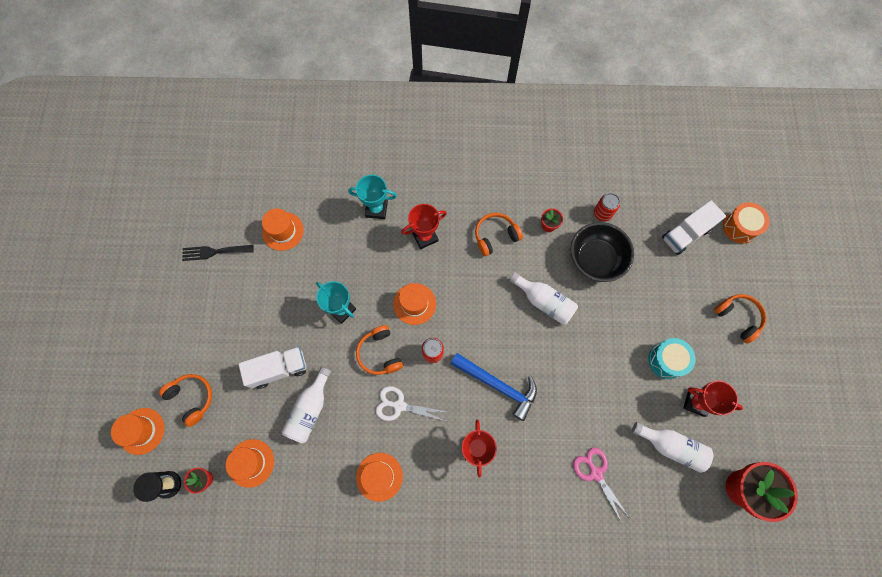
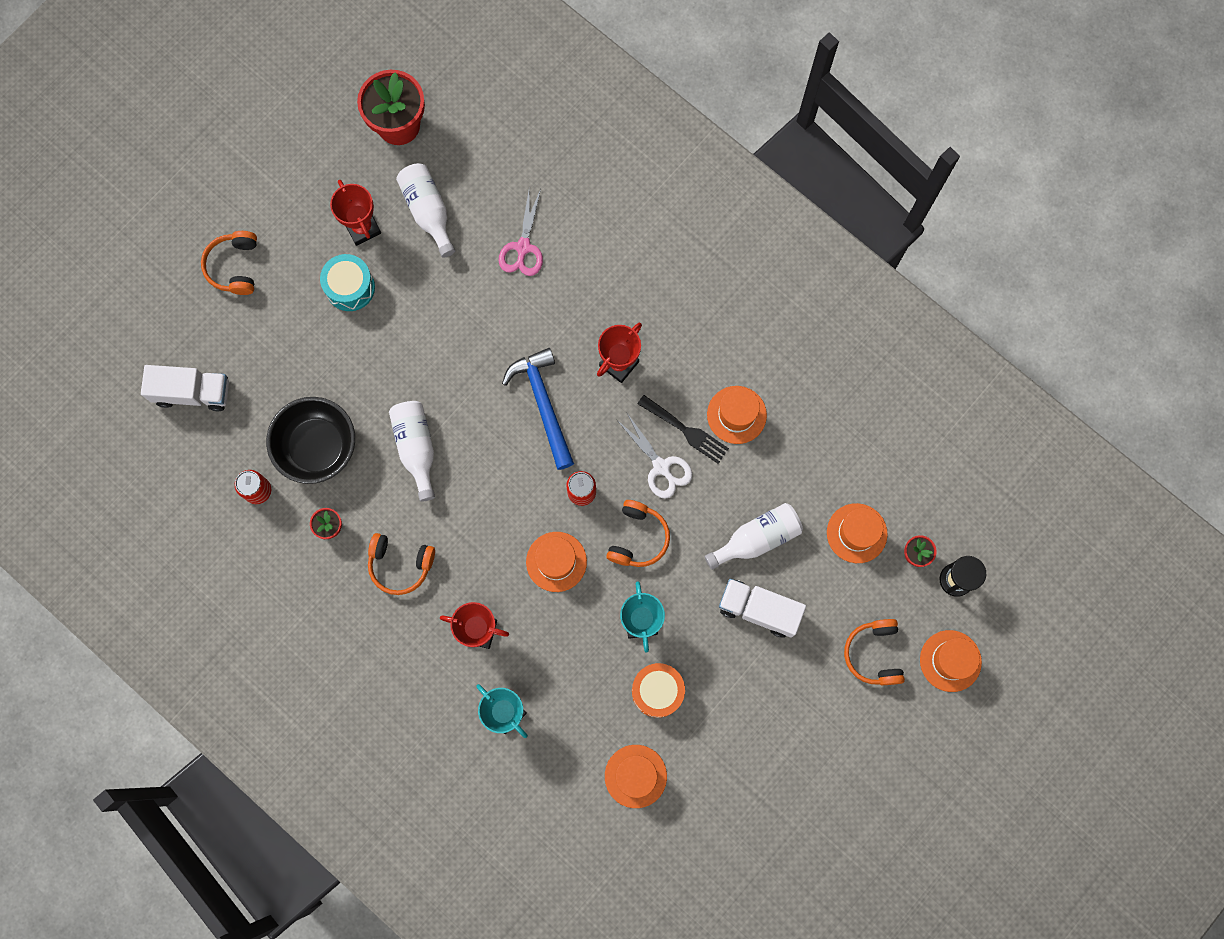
camera: 140 degrees left, 5 degrees up
black fork [182,245,254,261] -> black fork moved to [637,395,729,464]
orange drum [723,202,770,244] -> orange drum moved to [632,663,685,718]

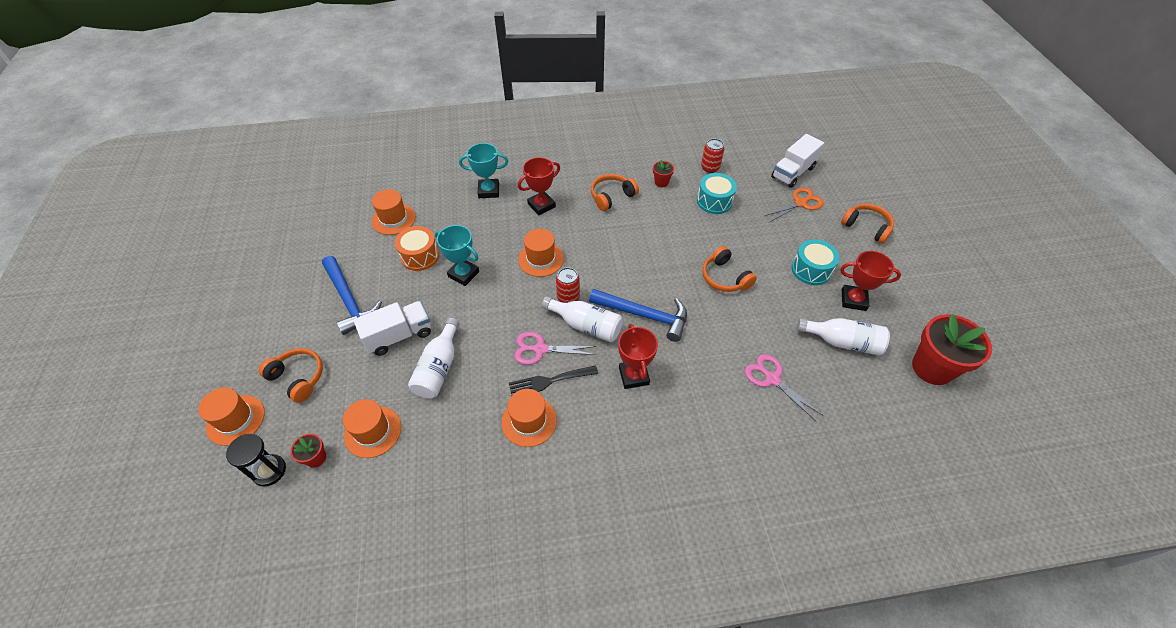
camera: 130 degrees right, 25 degrees down
black bowl [266,397,355,484] -> turquoise drum [697,173,737,214]
white bottle [389,401,435,501] -> white bottle moved to [542,296,623,342]
orange headphones [606,500,670,567] -> orange headphones moved to [702,246,757,292]
white scissors [617,412,692,499] -> pink scissors [514,332,596,365]
none -> blue hammer [322,256,382,335]
none -> orange scissors [764,187,824,222]

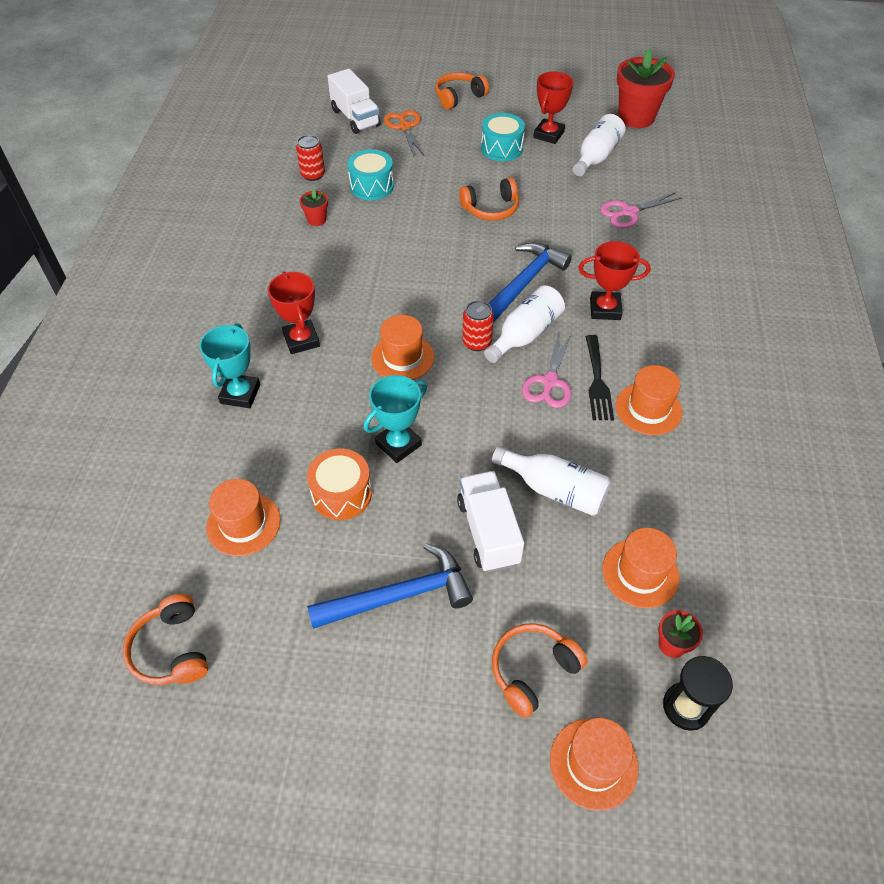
camera: 75 degrees left, 0 degrees up
orange headphones [591,174,639,211] -> orange headphones moved to [123,594,208,685]

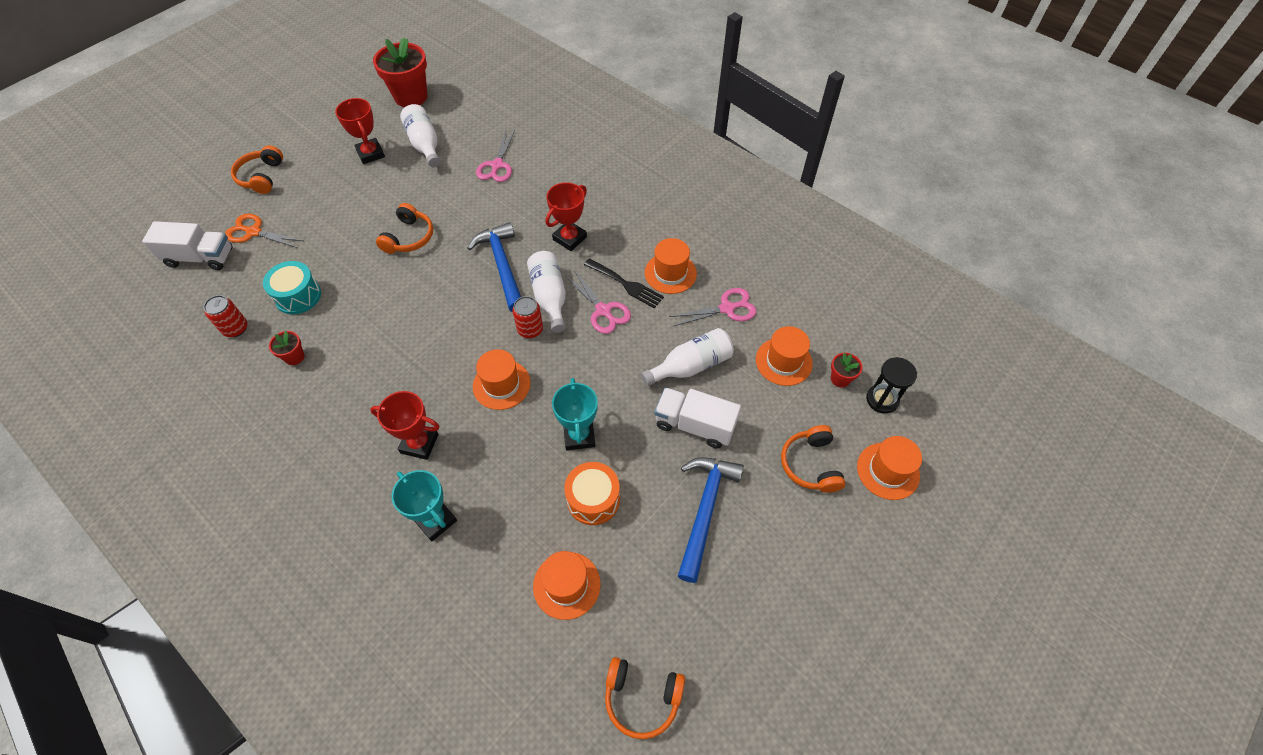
camera: 55 degrees left, 5 degrees up
turquoise drum [481,113,525,161] -> none
none -> pink scissors [670,288,757,326]

